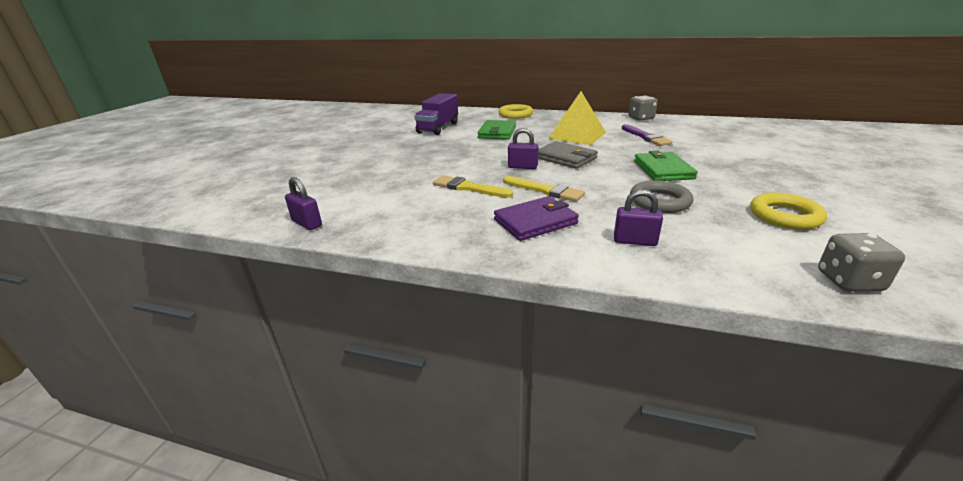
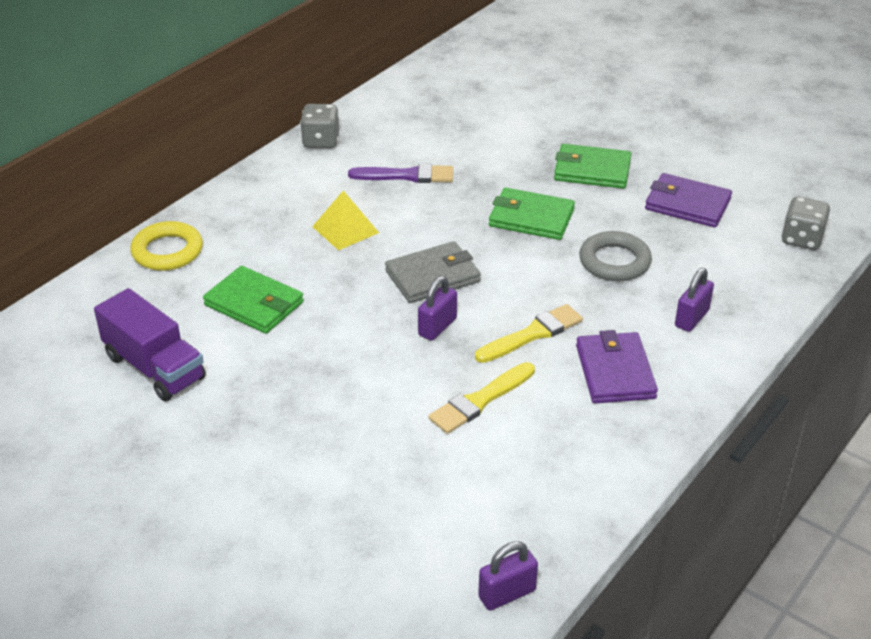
camera: 70 degrees left, 10 degrees up
yellow pyramid [548,91,606,145] -> yellow pyramid [312,191,379,250], size x0.64
yellow ring [750,193,827,230] -> purple wallet [645,173,732,227]
none -> green wallet [554,144,631,189]

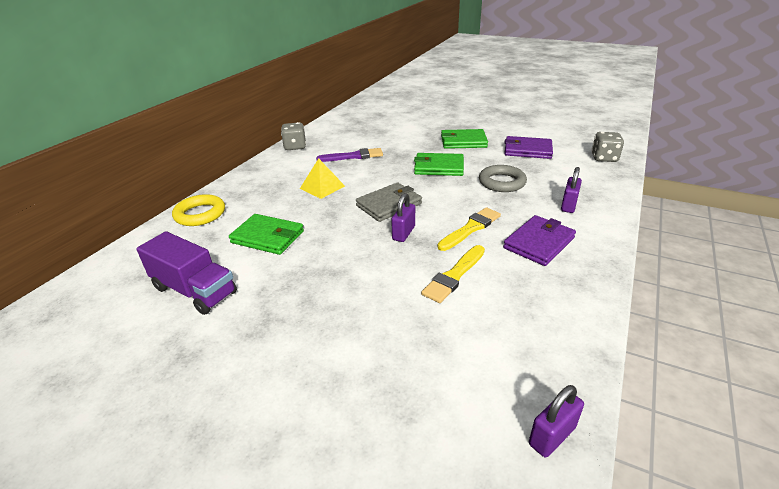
camera: 10 degrees left, 5 degrees down
purple wallet [576,330,658,403] -> purple wallet turned 60 degrees clockwise [503,215,576,266]

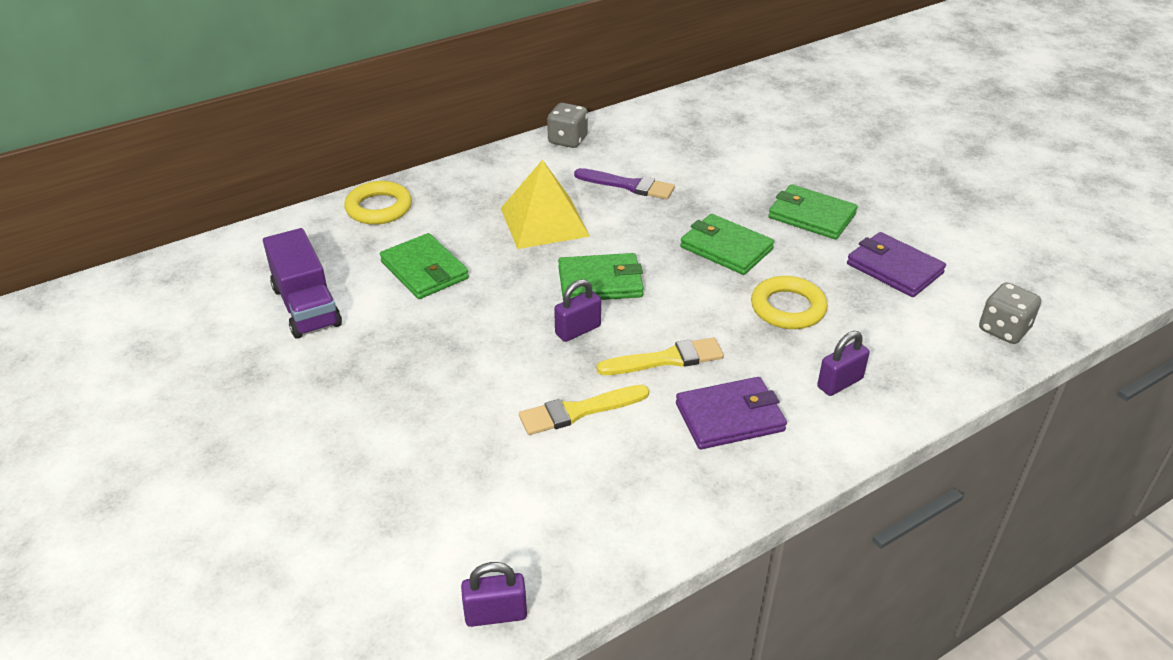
camera: 30 degrees right, 5 degrees up
yellow pyramid [300,158,345,199] -> yellow pyramid [501,160,590,249], size x1.55
grey wallet [356,183,422,222] -> green wallet [558,253,644,300]
grey ring [479,165,527,192] -> yellow ring [751,276,828,329]

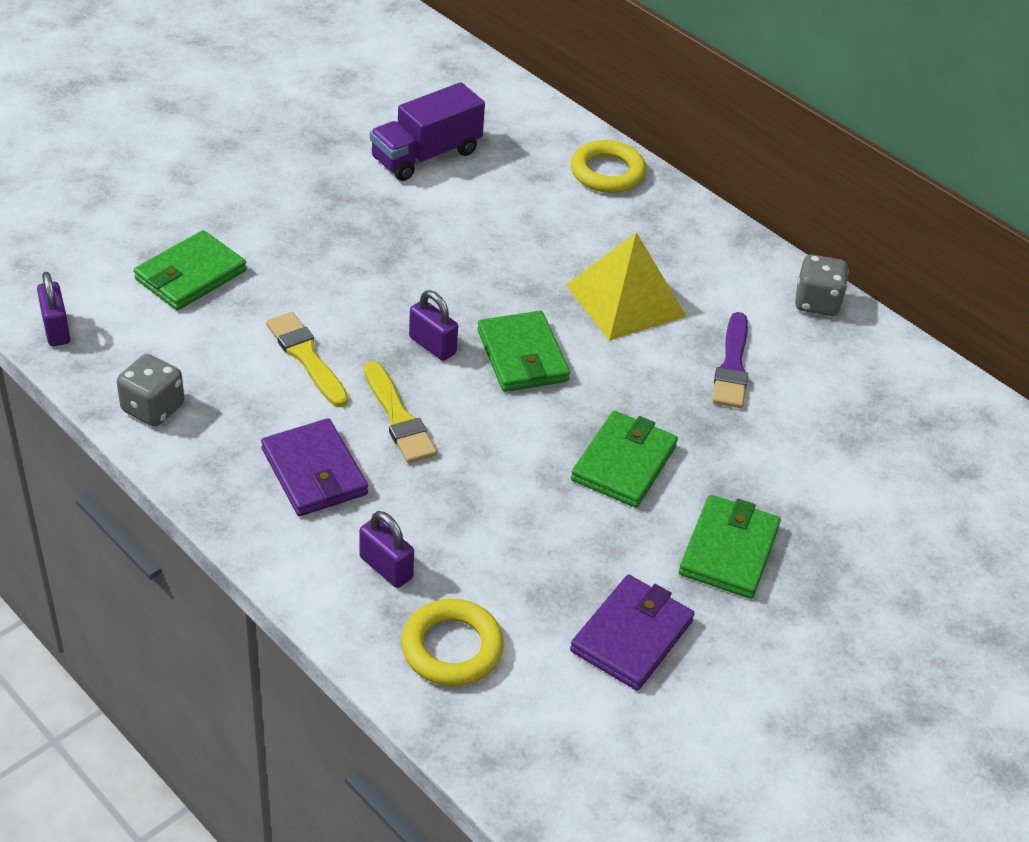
camera: 75 degrees right, 5 degrees up
green wallet [380,233,469,299] -> green wallet moved to [134,230,247,310]
yellow ring [751,276,828,329] -> yellow ring moved to [401,599,504,686]
grey dice [979,282,1041,344] -> grey dice moved to [117,354,184,427]

